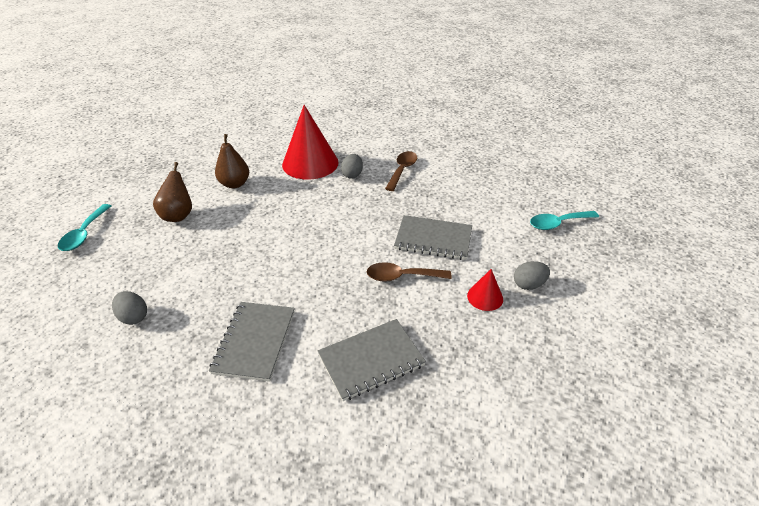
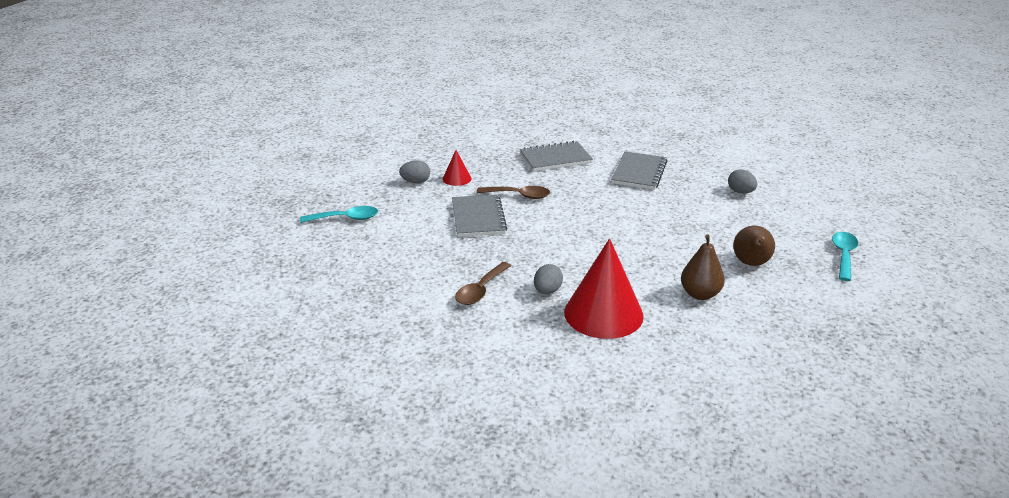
camera: 170 degrees left, 10 degrees down
grey notebook [394,215,472,260] -> grey notebook turned 60 degrees clockwise [452,194,507,237]

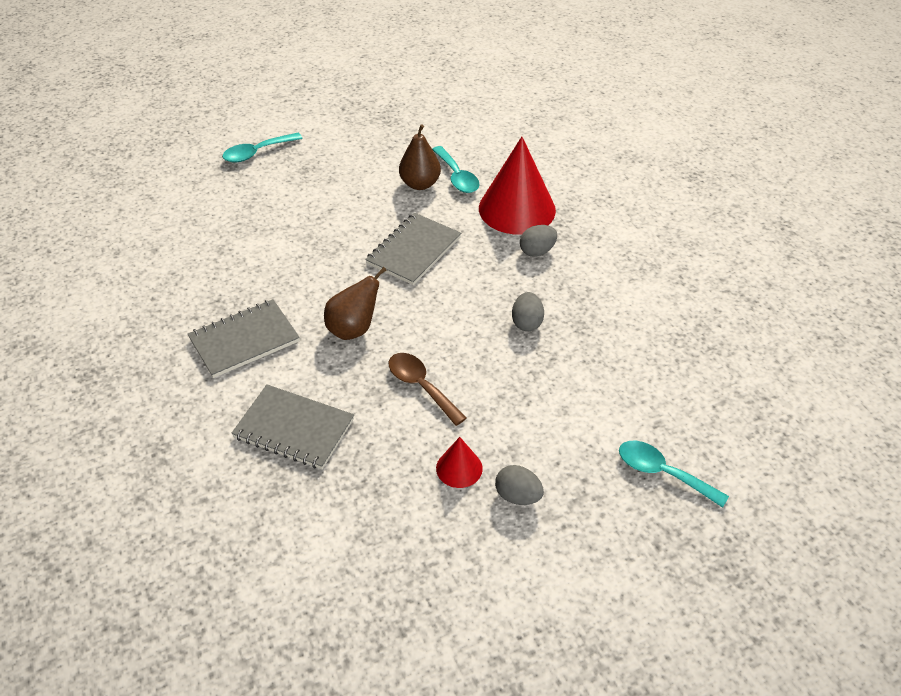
camera: 140 degrees left, 15 degrees up
grey notebook [452,194,507,237] -> grey notebook moved to [365,213,461,285]
brown spoon [455,262,511,305] -> none
grey egg [728,169,757,194] -> grey egg moved to [512,292,544,331]
brown pear [733,226,775,266] -> brown pear moved to [324,267,387,340]
none -> turquoise spoon [432,146,480,193]

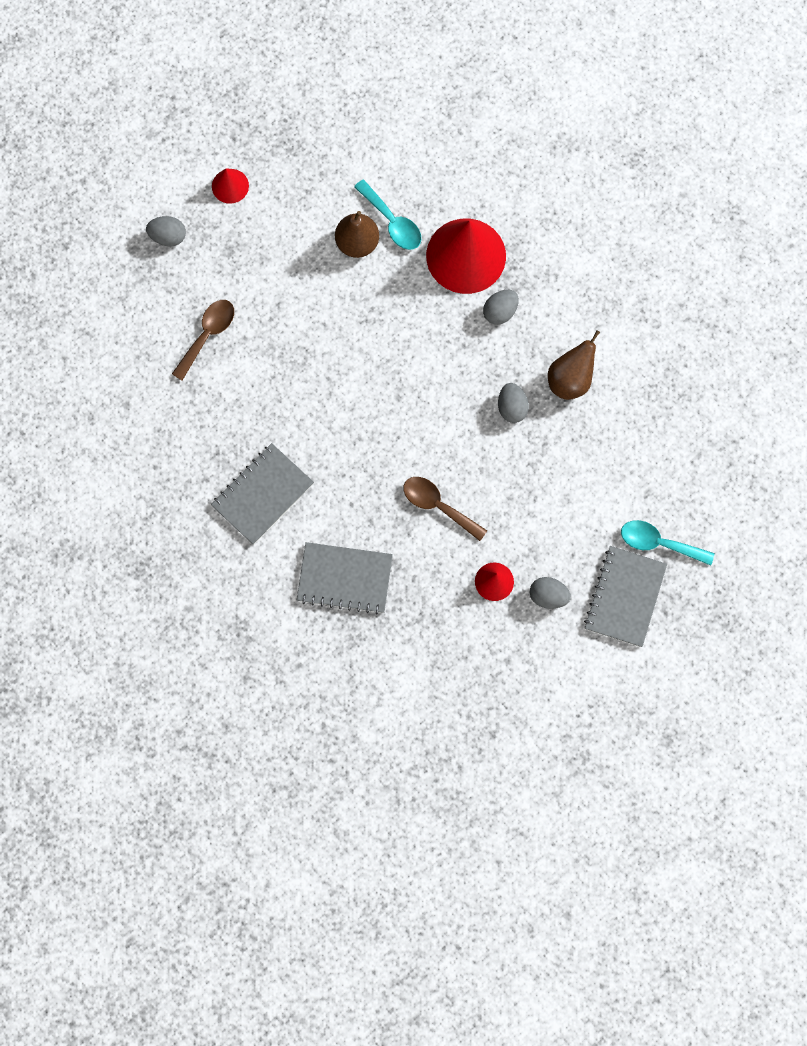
camera: 15 degrees left, 30 degrees up
turquoise spoon [222,133,303,162] -> grey egg [146,216,186,246]
brown pear [324,267,387,340] -> brown pear moved to [548,330,600,400]
grey notebook [365,213,461,285] -> grey notebook moved to [584,546,667,647]
none -> brown spoon [172,300,234,380]
none -> red cone [212,168,249,204]

